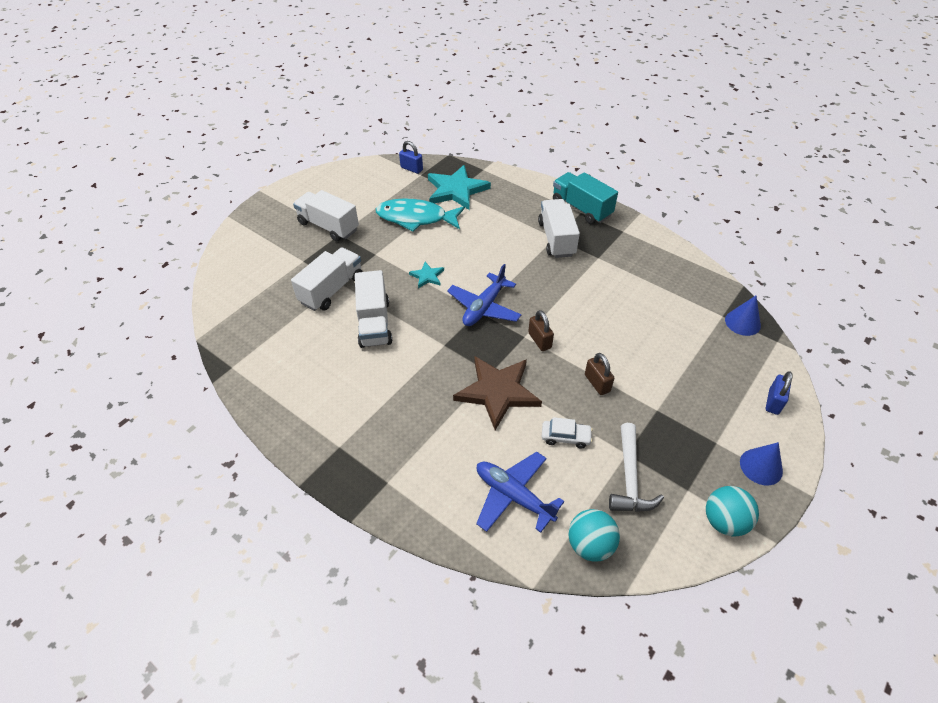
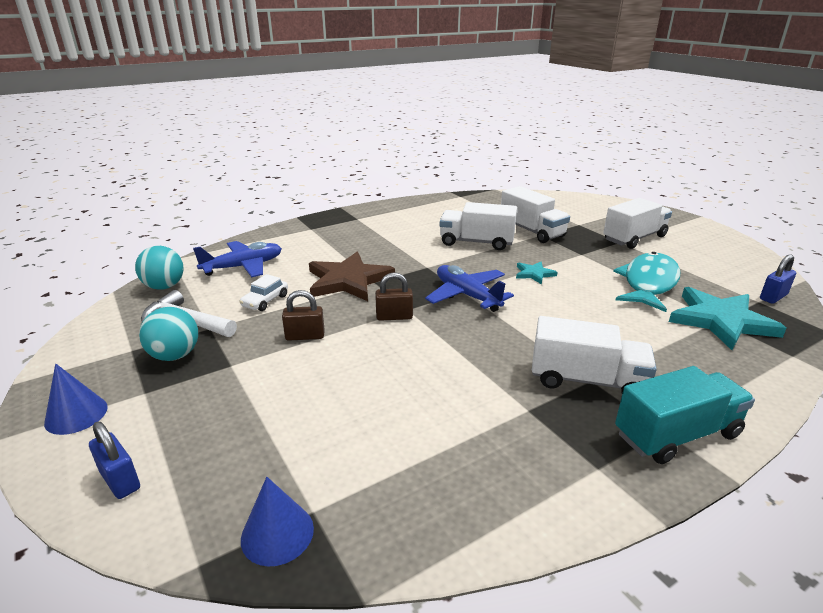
camera: 110 degrees right, 20 degrees down
turquoise ball [706,486,759,536] -> turquoise ball moved to [139,307,198,361]

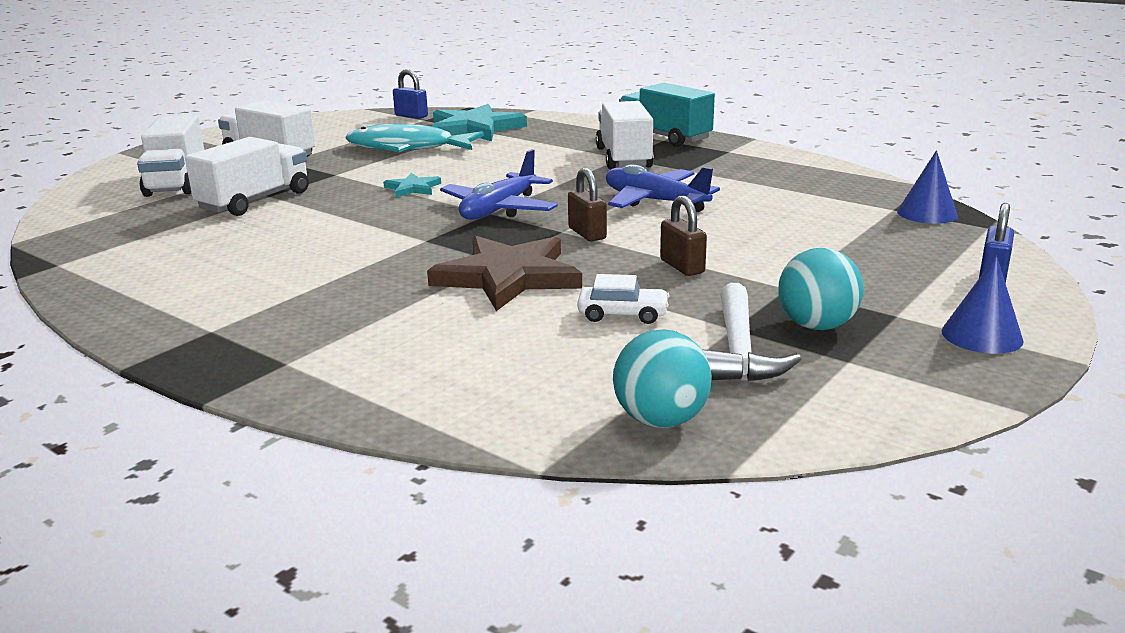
camera: 110 degrees left, 5 degrees down
blue plane [193,241,282,277] -> blue plane moved to [606,164,720,212]
white truck [440,202,517,250] -> white truck moved to [137,115,204,197]

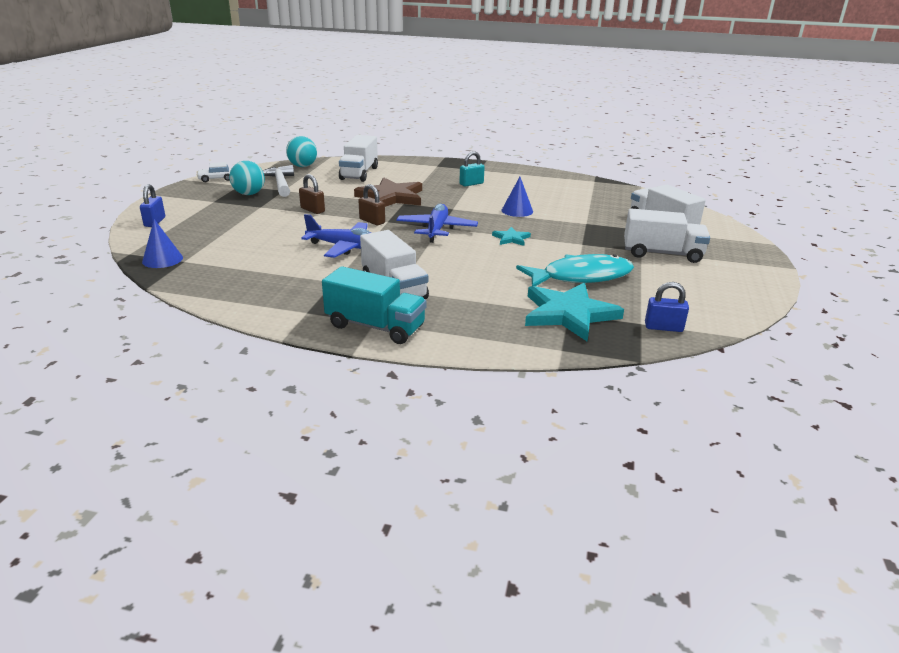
camera: 155 degrees right, 5 degrees up
white truck [185,137,309,216] -> white truck moved to [339,135,378,182]
white car [577,274,669,324] -> white car moved to [196,162,232,182]
blue cone [942,256,1024,354] -> blue cone moved to [502,177,533,217]
none -> turquoise padlock [459,151,485,186]

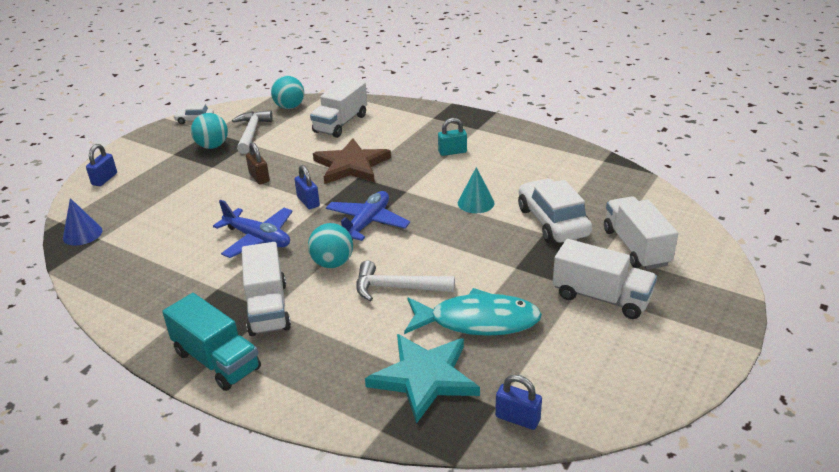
camera: 20 degrees right, 5 degrees up
brown padlock [358,184,385,225] -> blue padlock [294,165,320,209]
turquoise star [492,227,531,246] -> none
blue cone [502,177,533,217] -> turquoise cone [458,167,495,213]
none -> turquoise ball [308,223,353,268]
none -> white hammer [356,261,455,301]
none -> white car [518,179,592,243]

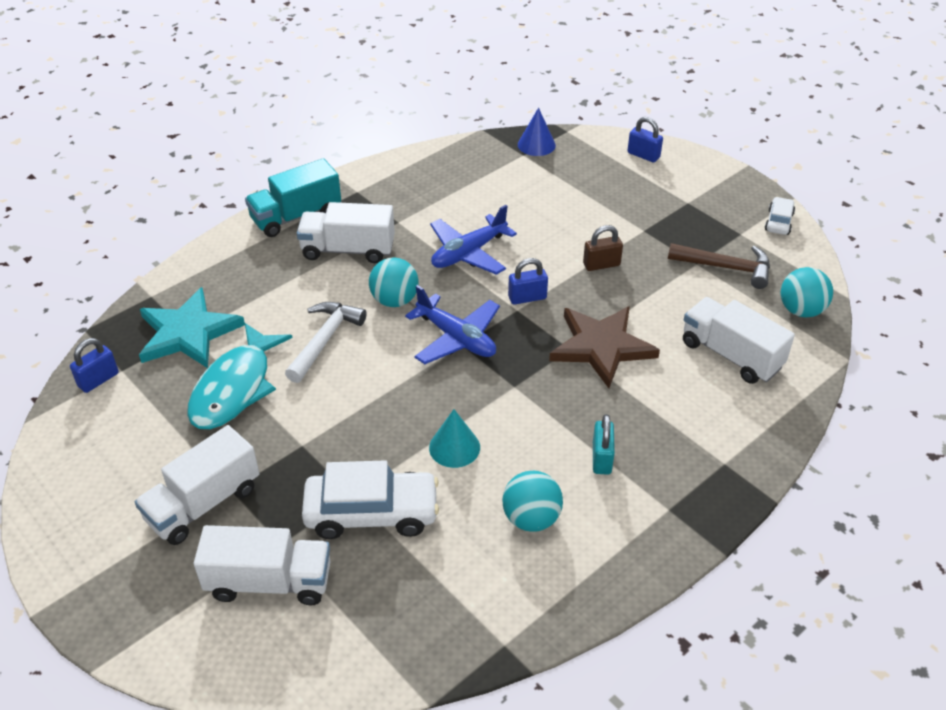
camera: 105 degrees right, 10 degrees up
turquoise ball [191,113,228,149] -> turquoise ball moved to [502,471,563,532]
white hammer [232,110,273,154] -> brown hammer [668,243,770,289]

